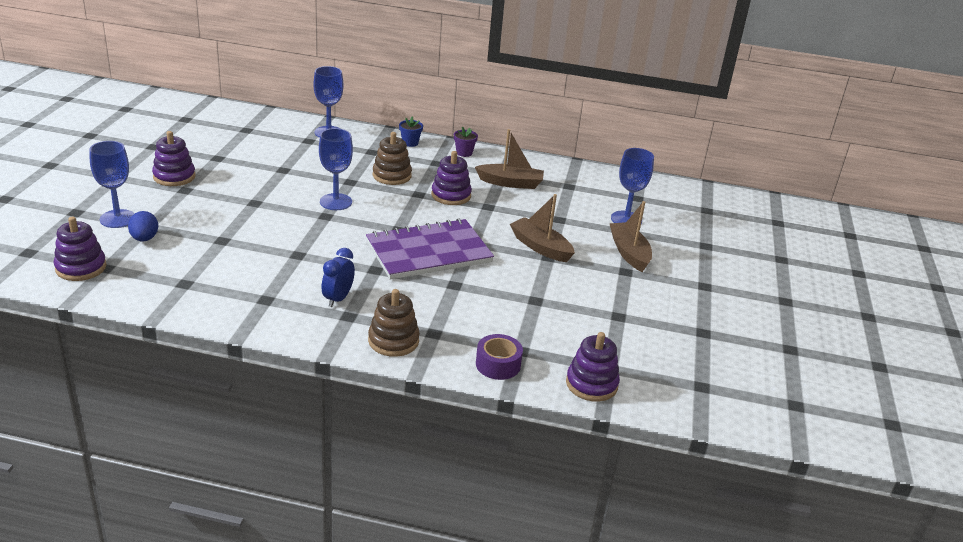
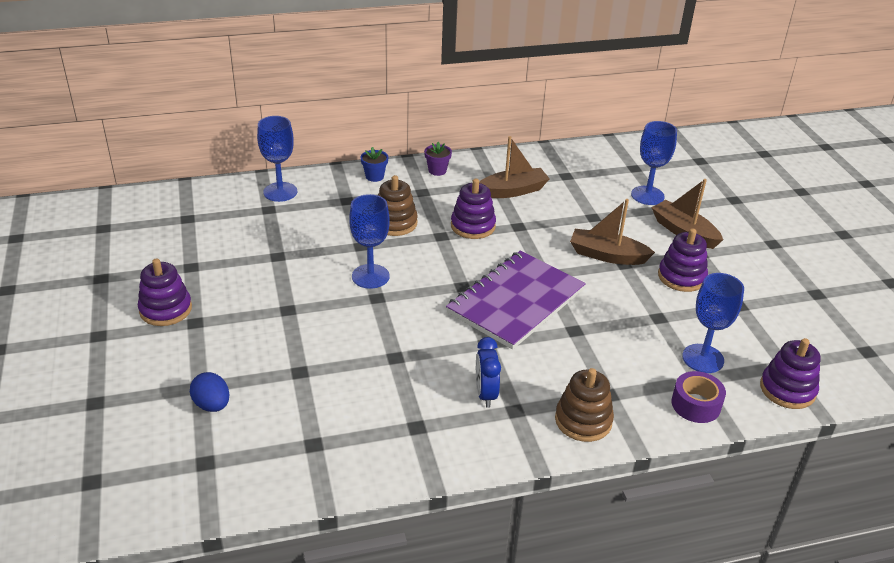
camera: 25 degrees left, 5 degrees up
purple stacking toy [54,216,106,281] -> purple stacking toy moved to [658,228,708,292]
blue goblet [89,141,135,228] -> blue goblet moved to [682,273,744,373]

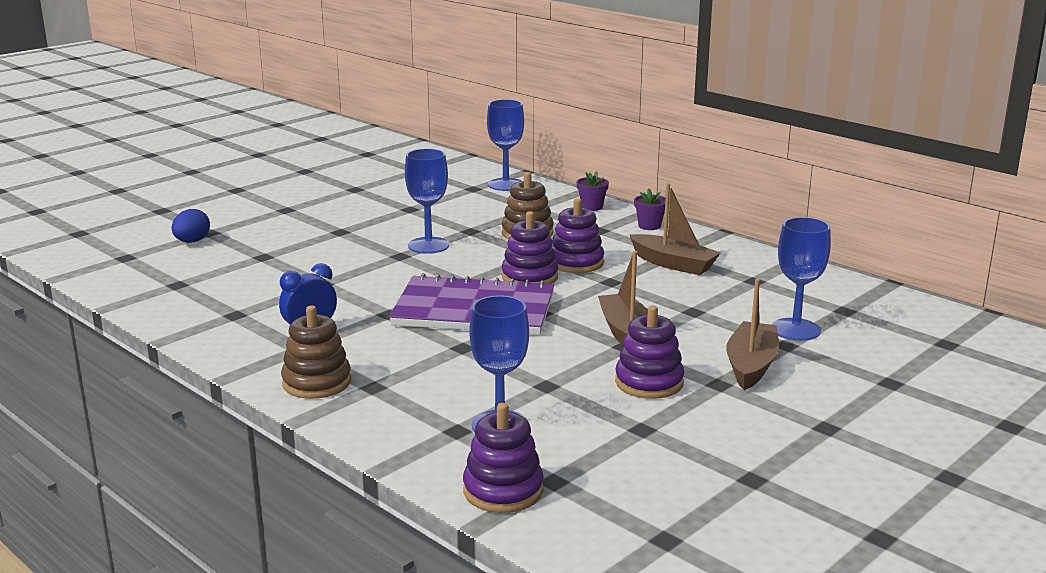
camera: 60 degrees right, 15 degrees down
purple stacking toy [138,258,192,326] -> purple stacking toy moved to [502,211,558,284]
blue flower pot [360,147,388,182] -> purple flower pot [576,171,609,211]
purple tape [671,371,726,423] -> none

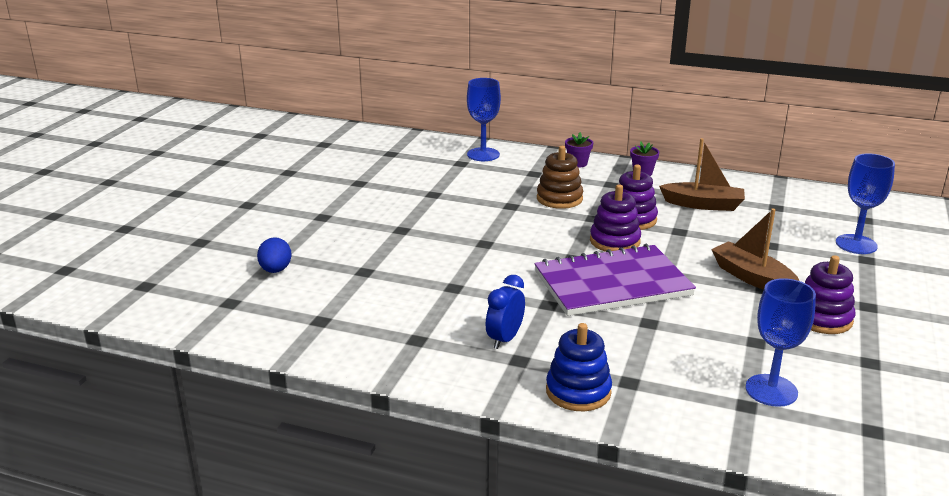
camera: 25 degrees left, 5 degrees up
brown stacking toy [281,305,351,399] -> blue stacking toy [546,323,612,411]
blue goblet [405,148,450,254] -> none
purple stacking toy [463,403,544,513] -> none
brown boat [726,279,779,390] -> none

